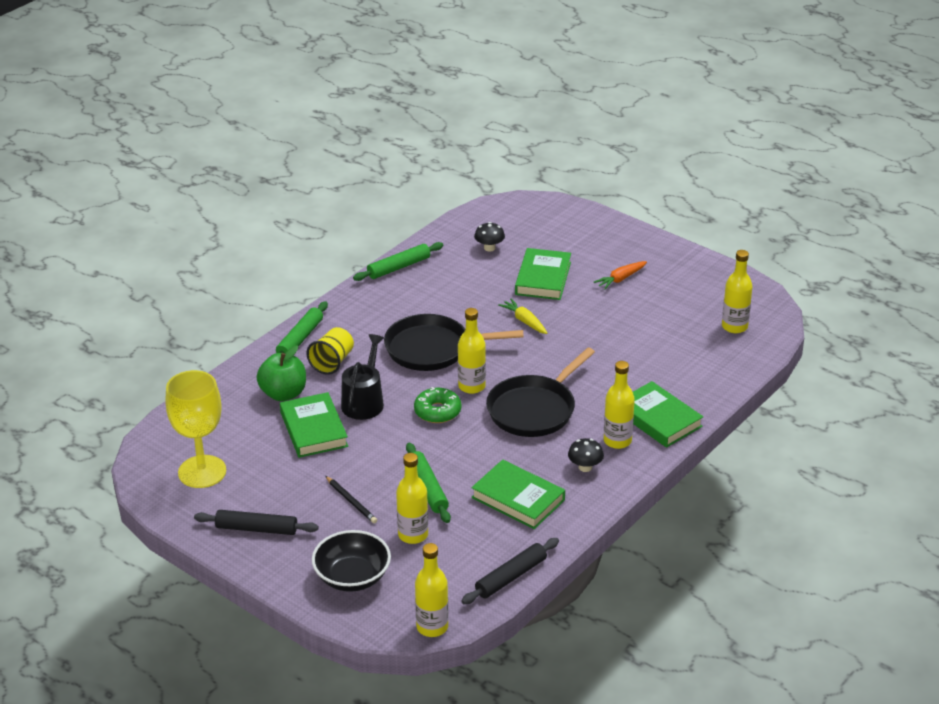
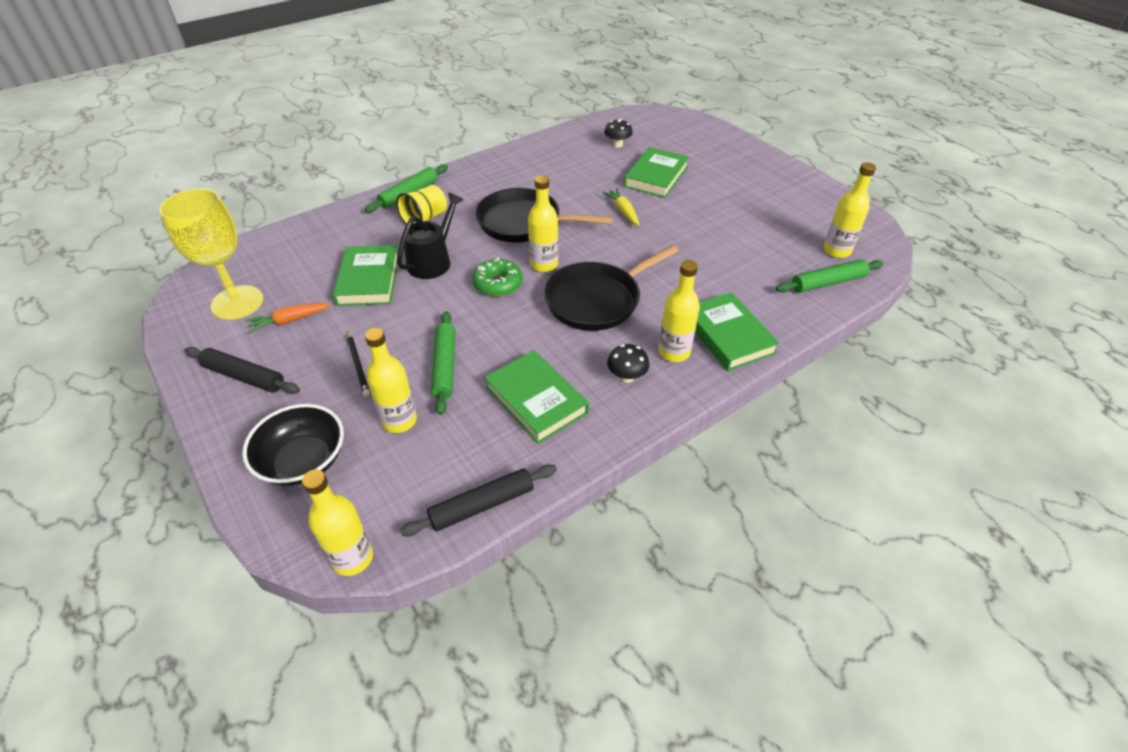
camera: 15 degrees right, 10 degrees up
green apple [257,345,306,401] -> none
green rolling pin [353,242,443,281] -> green rolling pin moved to [776,259,884,293]
orange carrot [594,261,647,290] -> orange carrot moved to [247,303,331,333]

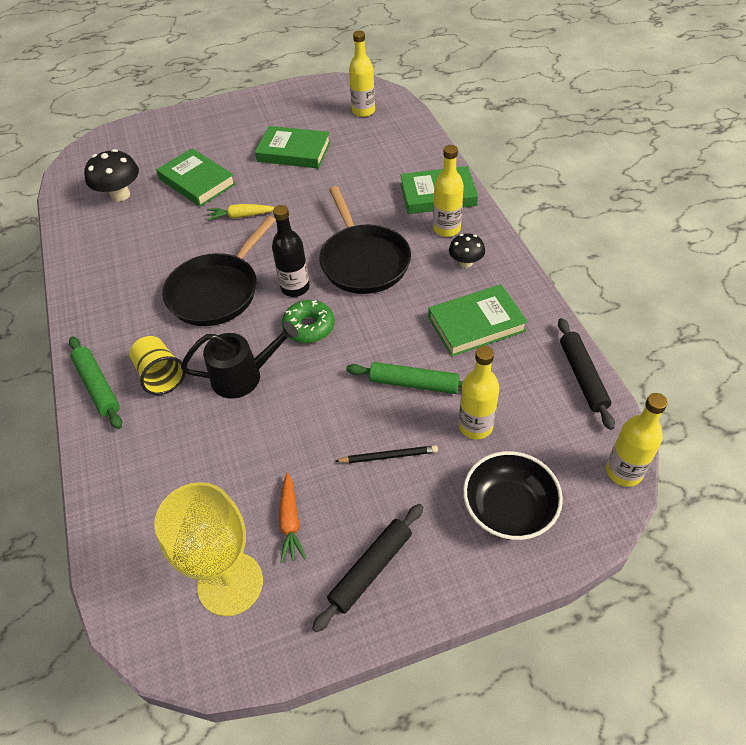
camera: 70 degrees left, 5 degrees up
green book [333,245,398,306] -> green book moved to [255,126,331,169]
black watering can [397,193,463,279] -> black watering can turned 120 degrees clockwise [181,321,299,399]
yellow bottle [528,175,558,272] -> black bottle [272,205,310,297]
black mushroom [604,119,633,148] -> black mushroom [84,149,139,202], size x1.64
green rolling pin [776,259,884,293] -> none

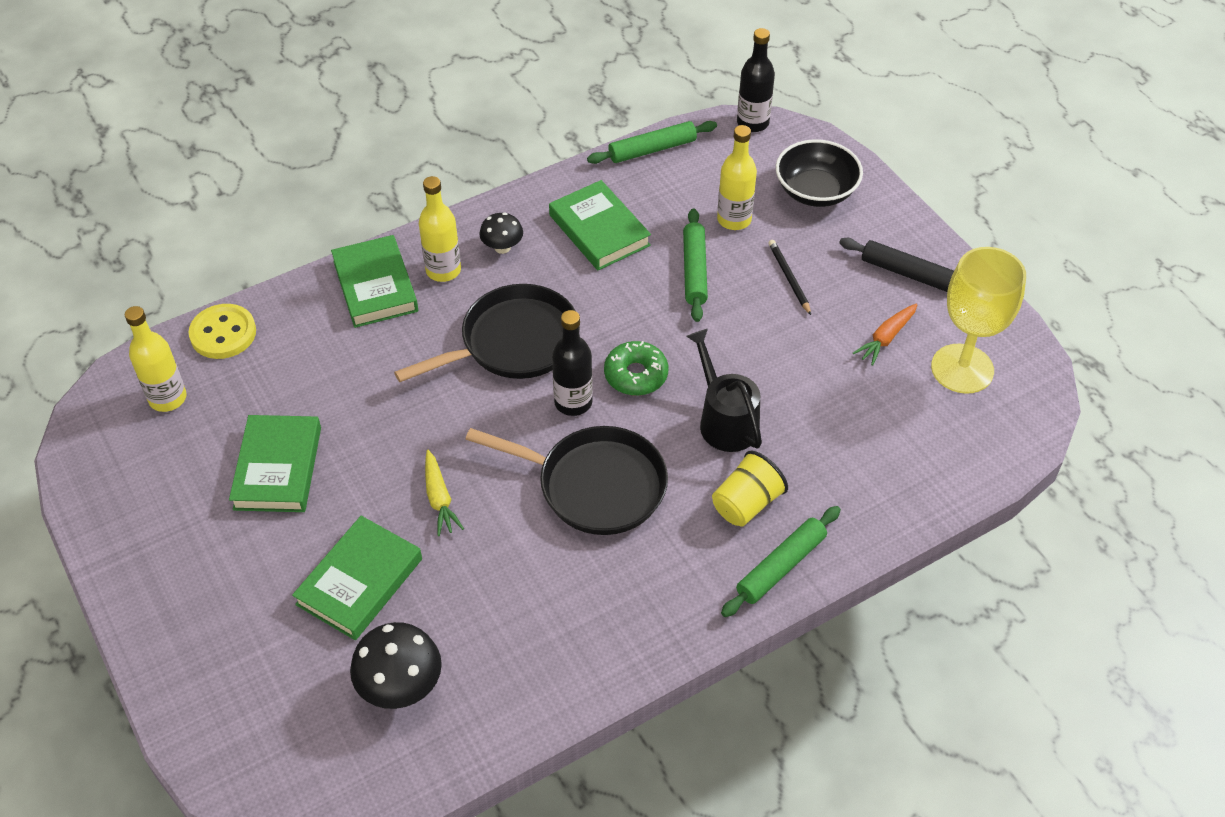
camera: 105 degrees left, 0 degrees up
orange carrot [278,472,306,563] -> orange carrot turned 150 degrees clockwise [853,304,917,366]
black rolling pin [558,318,615,430] -> green rolling pin [587,121,717,164]
yellow bottle [606,393,668,487] -> black bottle [737,28,775,132]
none -> yellow button [188,304,256,359]

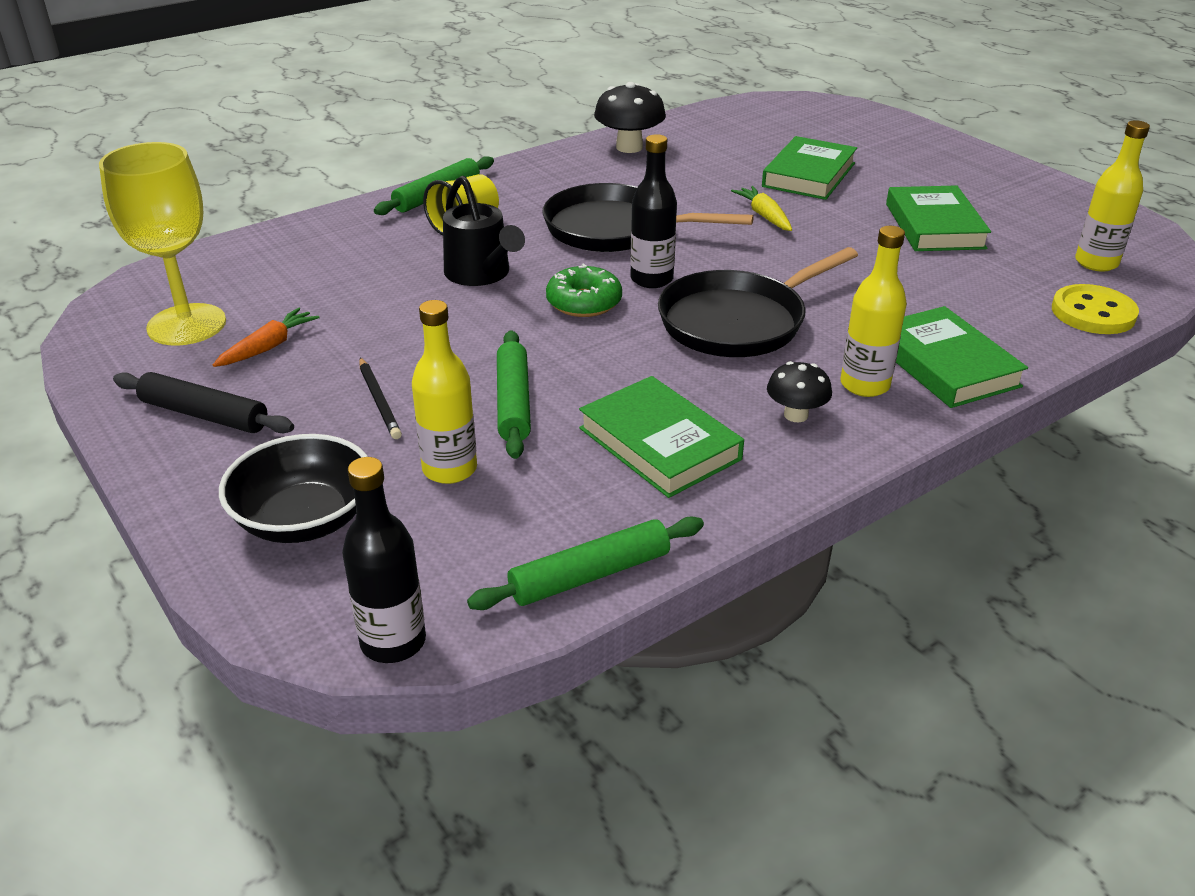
camera: 175 degrees right, 15 degrees down
black mushroom [350,622,442,709] -> black mushroom moved to [594,82,666,153]

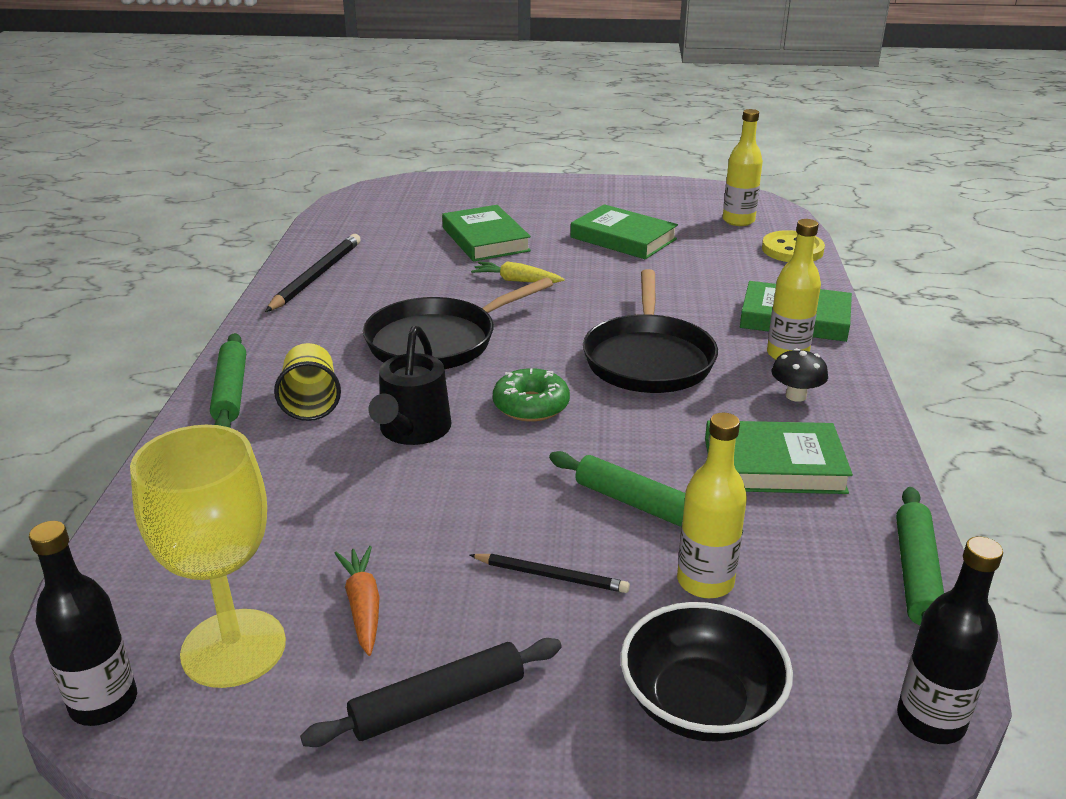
camera: 50 degrees left, 5 degrees down
black watering can [443,176,525,286] -> black watering can turned 90 degrees clockwise [369,326,451,445]
black mushroom [594,82,666,153] -> black pencil [265,234,361,312]
black bottle [630,134,677,288] -> black bottle moved to [29,521,137,726]

